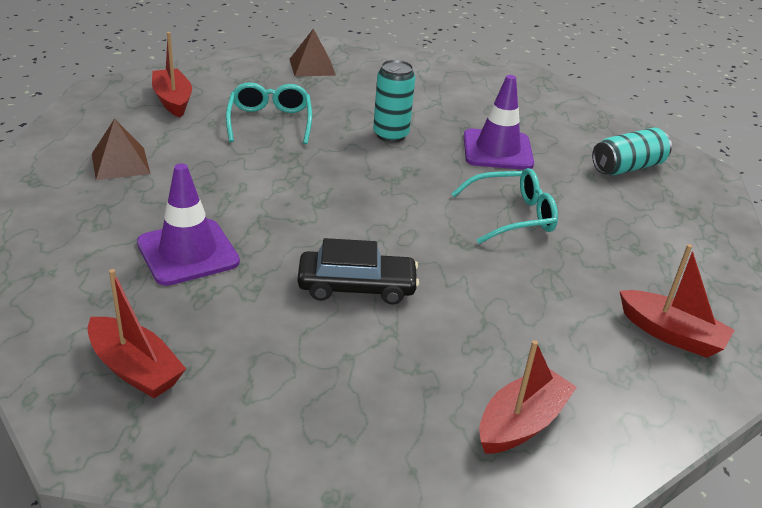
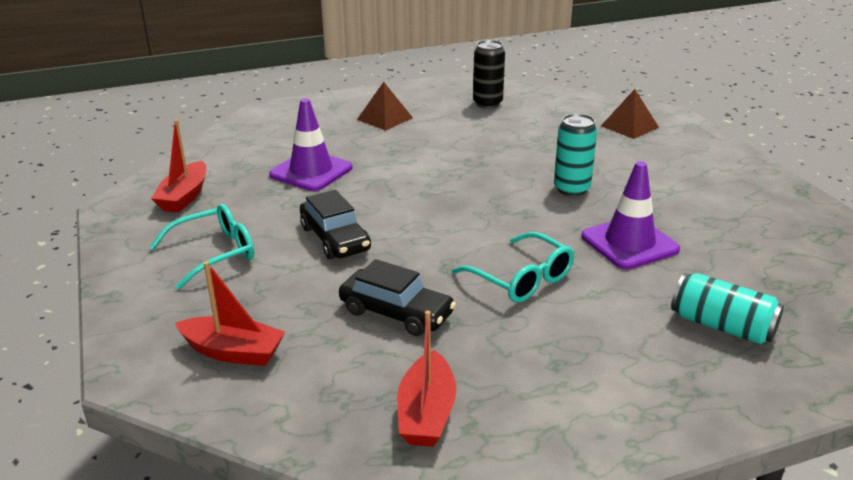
camera: 65 degrees right, 5 degrees down
red boat [152,32,192,117] -> black can [473,40,505,108]
turquoise glasses [226,82,312,144] -> turquoise glasses moved to [150,204,254,289]
none -> black car [339,259,456,336]

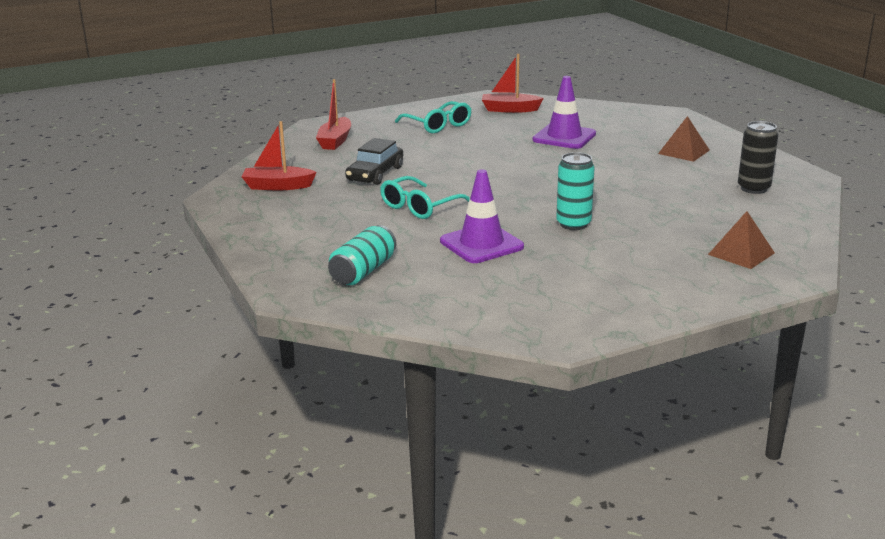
camera: 85 degrees right, 5 degrees down
black car [300,190,371,259] -> none

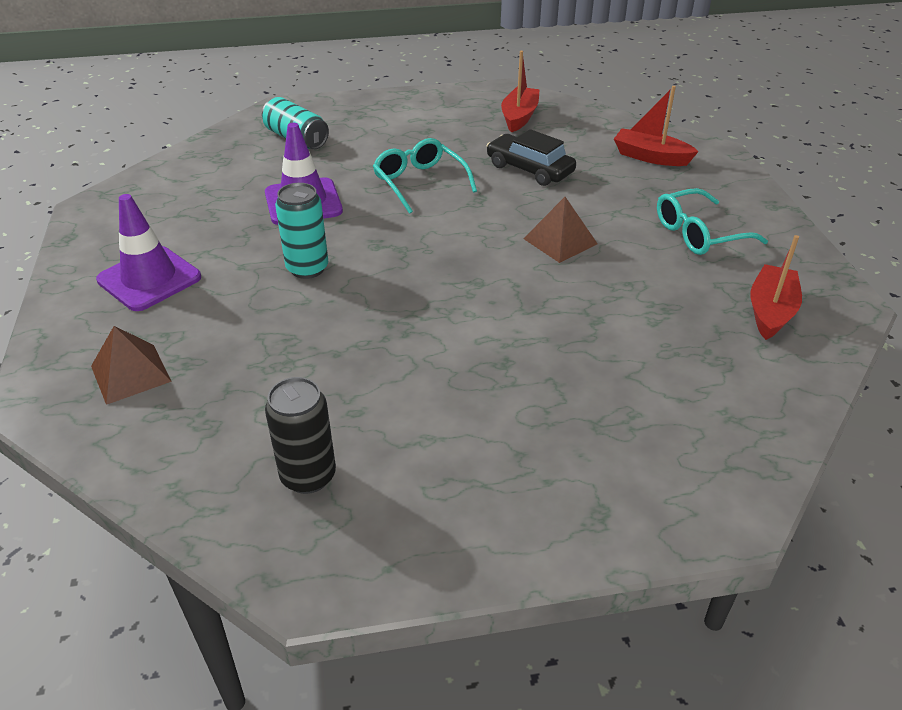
camera: 105 degrees right, 15 degrees up
purple traffic cone [532,76,596,149] -> purple traffic cone moved to [96,194,201,311]
brown pyramid [658,116,710,162] -> brown pyramid moved to [523,197,598,263]

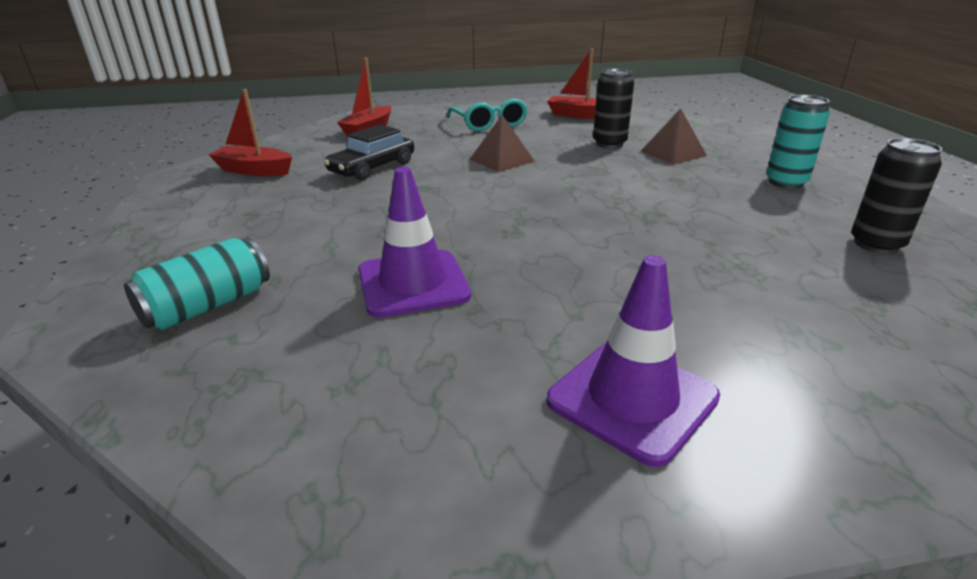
camera: 90 degrees left, 10 degrees down
brown pyramid [91,326,172,405] -> brown pyramid moved to [641,108,707,164]
turquoise can [275,183,328,279] -> turquoise can moved to [766,95,830,189]
turquoise glasses [373,138,477,214] -> none
none -> black can [593,69,634,148]

